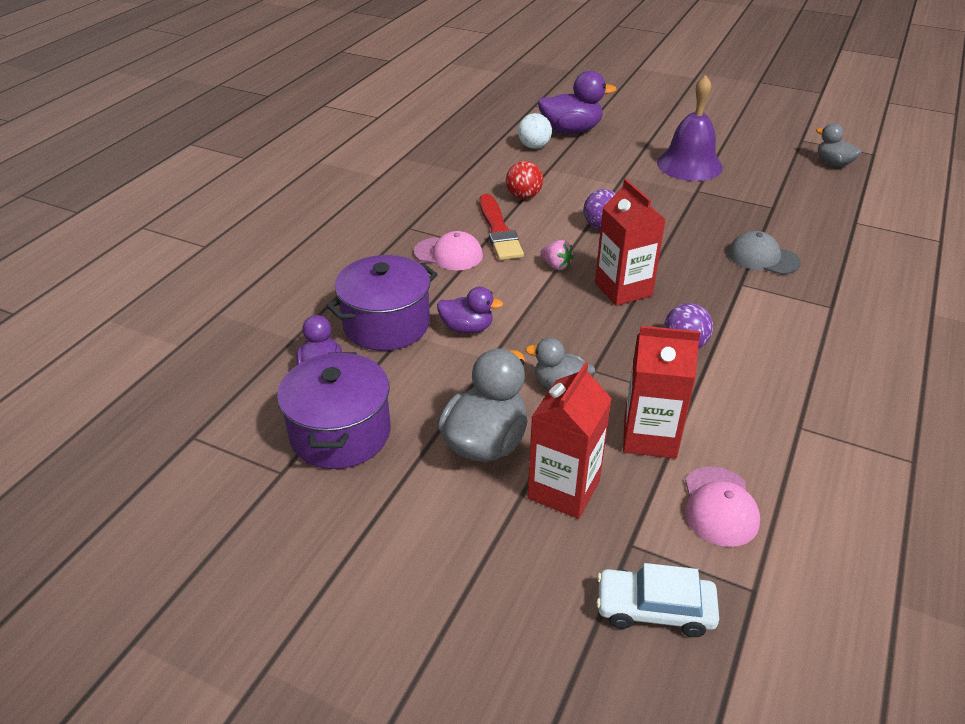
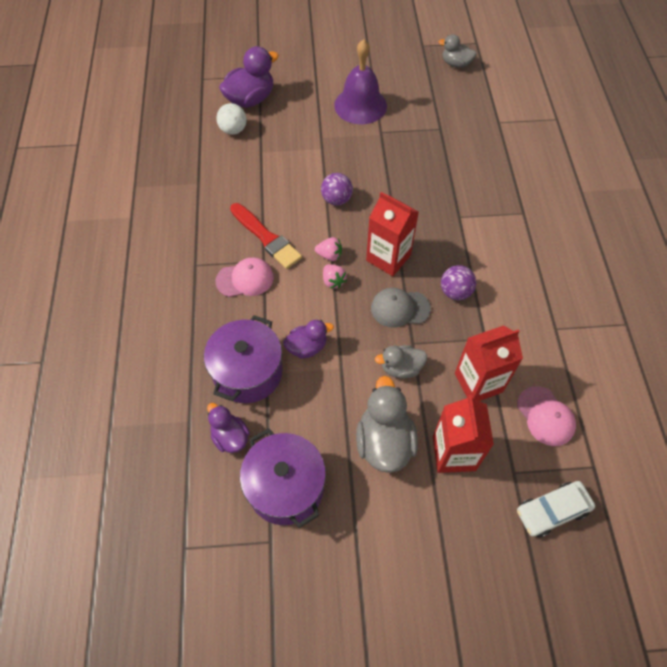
camera: 30 degrees left, 20 degrees up
red ball [506,161,543,199] -> none
grey cap [728,231,801,275] -> grey cap moved to [371,288,431,328]
none -> pink strawberry [323,264,347,288]

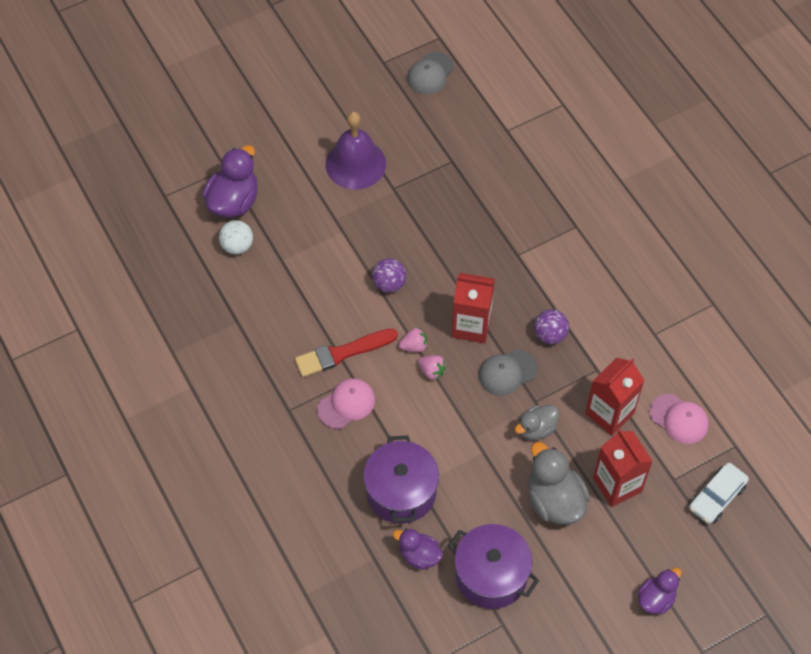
camera: 25 degrees left, 0 degrees up
red brush [230,203,302,269] -> red brush turned 135 degrees clockwise [295,328,398,377]
purple duck [283,320,334,359] -> purple duck moved to [638,568,682,614]
grey duck [438,34,476,68] -> grey cap [407,52,454,95]

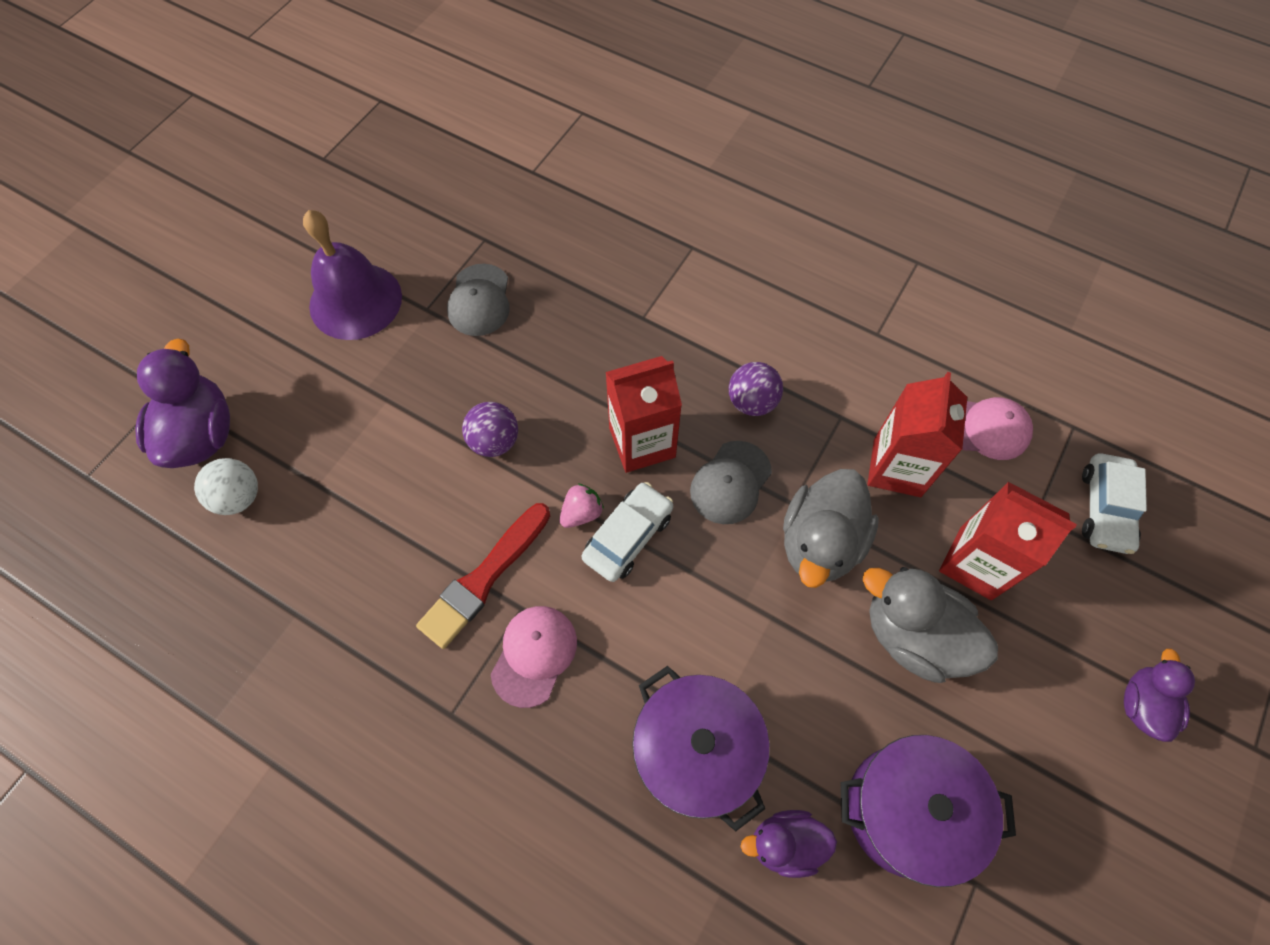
camera: 30 degrees left, 5 degrees up
grey cap [407,52,454,95] -> grey cap moved to [447,264,510,336]
pink strawberry [418,355,446,380] -> white car [581,482,673,582]
grey duck [515,405,559,440] -> grey duck [783,469,879,588], size x1.66

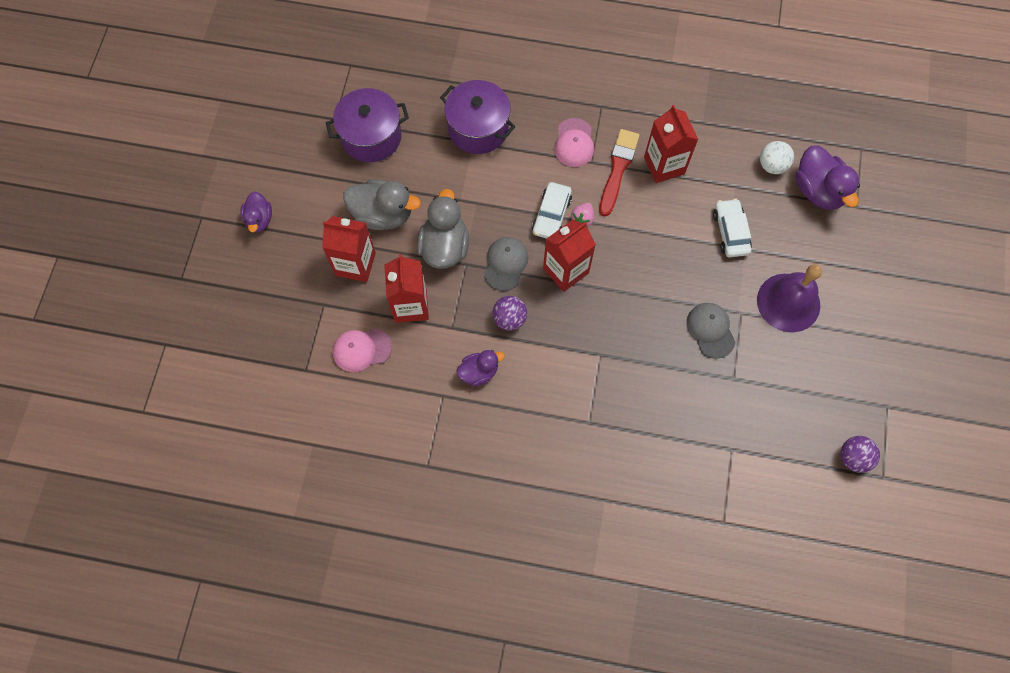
camera: 160 degrees right, 5 degrees up
purple ball [462,402,518,457] -> purple ball moved to [841,436,880,473]
purple duck [740,810,837,878] -> purple duck moved to [457,350,505,387]
white car [1082,453,1147,554] -> white car moved to [713,199,752,257]
none -> red carton [644,105,698,183]

